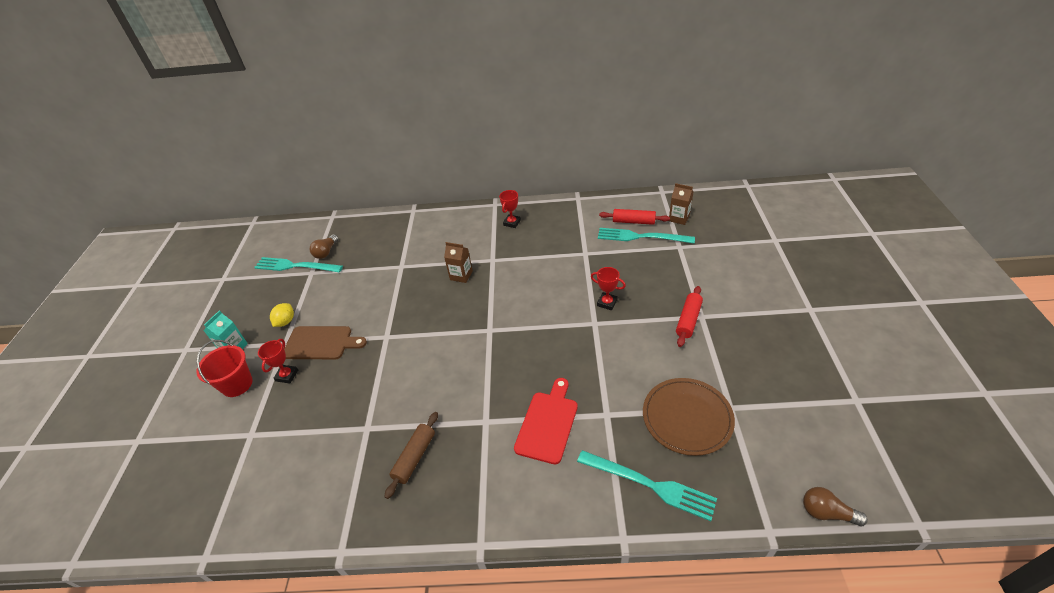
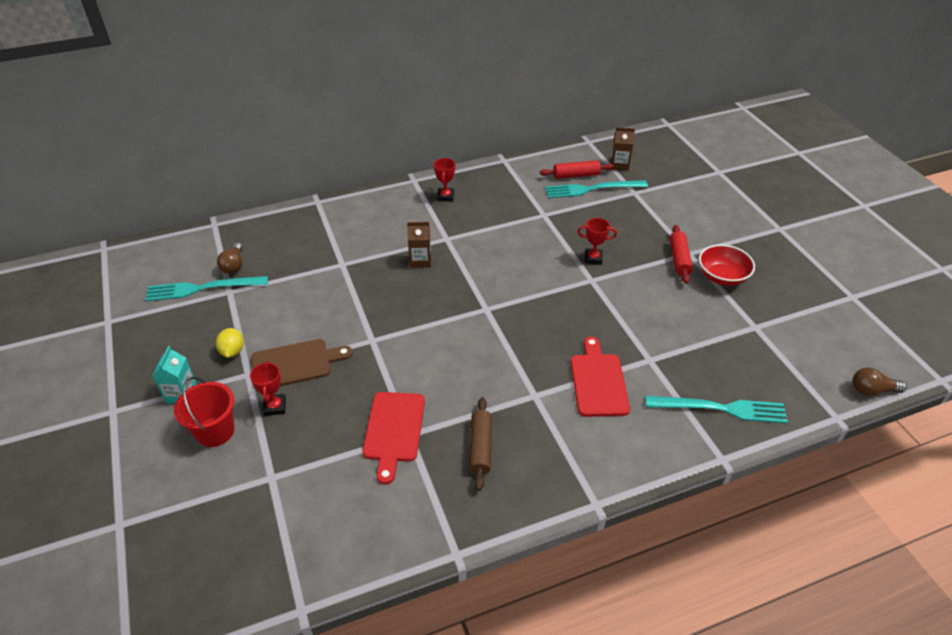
camera: 25 degrees left, 0 degrees up
brown plate [643,378,735,456] -> none
none -> red cutting board [363,392,425,485]
none -> red bowl [699,244,755,286]

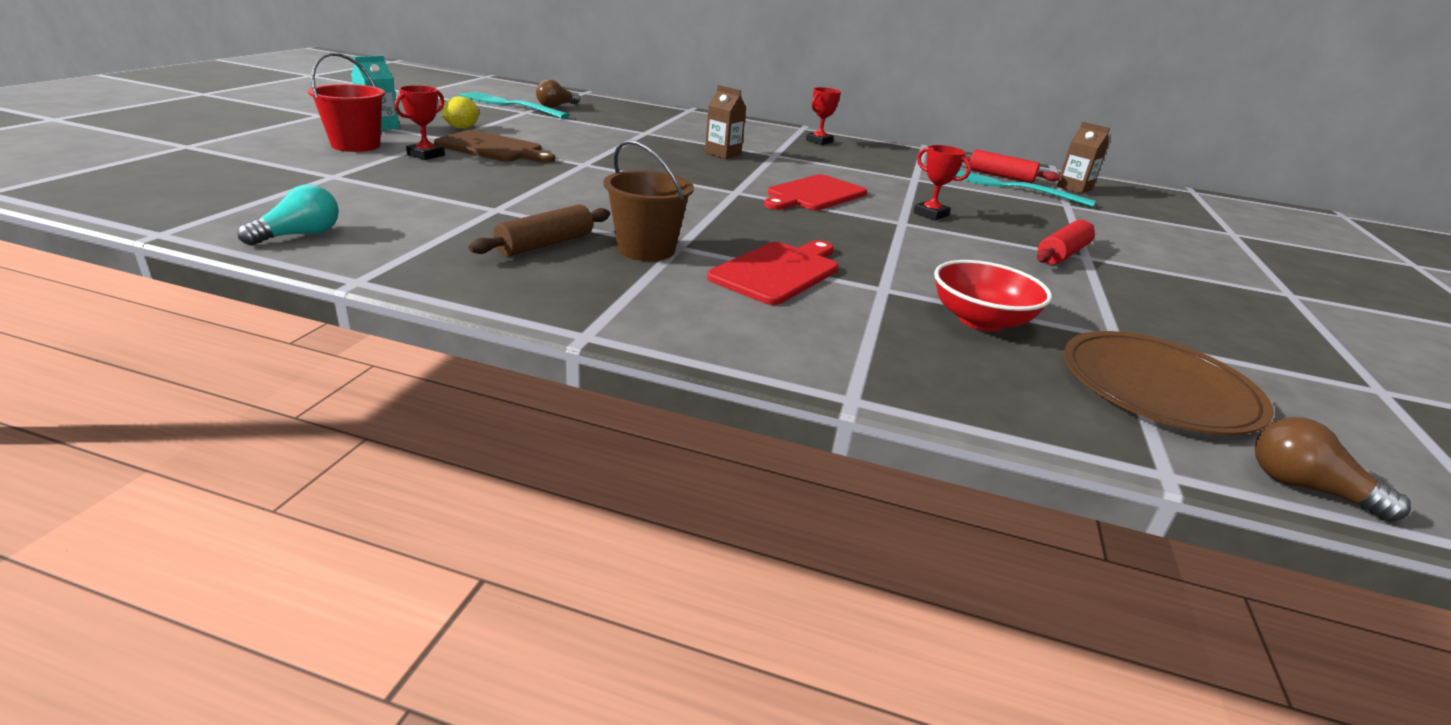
camera: 35 degrees right, 15 degrees down
red cutting board [363,392,425,485] -> red cutting board moved to [764,174,867,210]
turquoise fork [645,396,788,423] -> none
red bowl [699,244,755,286] -> red bowl moved to [934,260,1052,331]
none -> turquoise light bulb [237,184,339,246]
none -> brown bucket [603,140,694,261]
none -> brown plate [1064,331,1274,435]

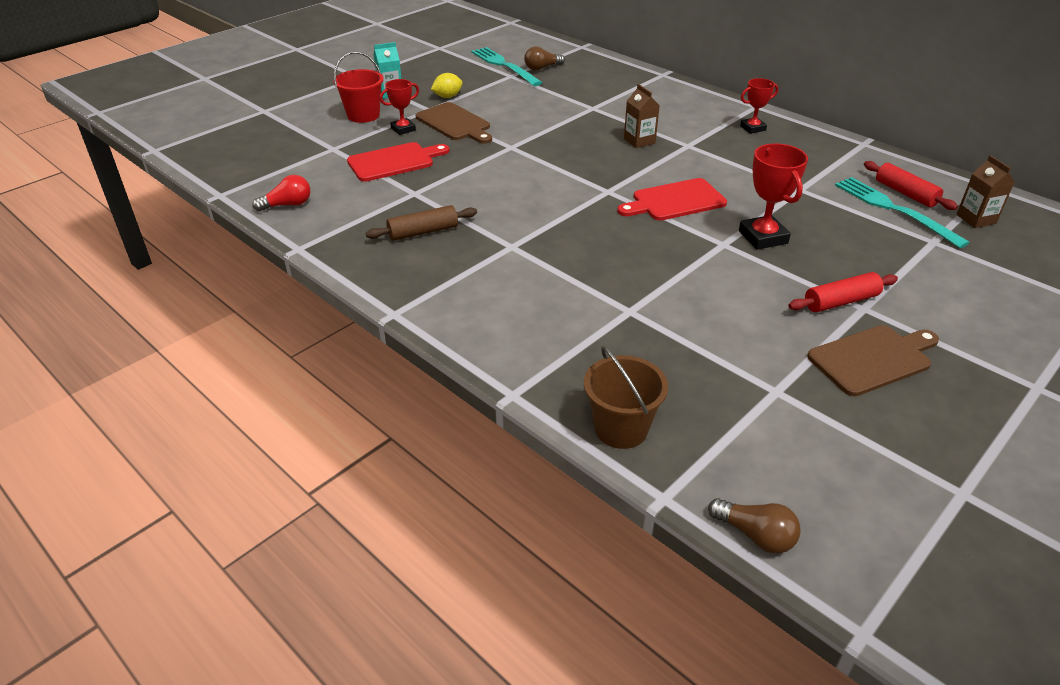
camera: 30 degrees right, 10 degrees up
turquoise light bulb [237,184,339,246] -> red light bulb [252,175,310,211]
brown bucket [603,140,694,261] -> brown bucket moved to [584,346,668,449]
red cutting board [707,240,838,305] -> red cutting board moved to [347,142,450,182]
red trophy [913,145,971,220] -> red trophy [739,144,808,250], size x1.58
red bowl [934,260,1052,331] -> none
brown plate [1064,331,1274,435] -> none
brown light bulb [1255,417,1411,522] -> brown light bulb turned 150 degrees clockwise [708,498,801,553]
none -> brown cutting board [807,325,939,396]

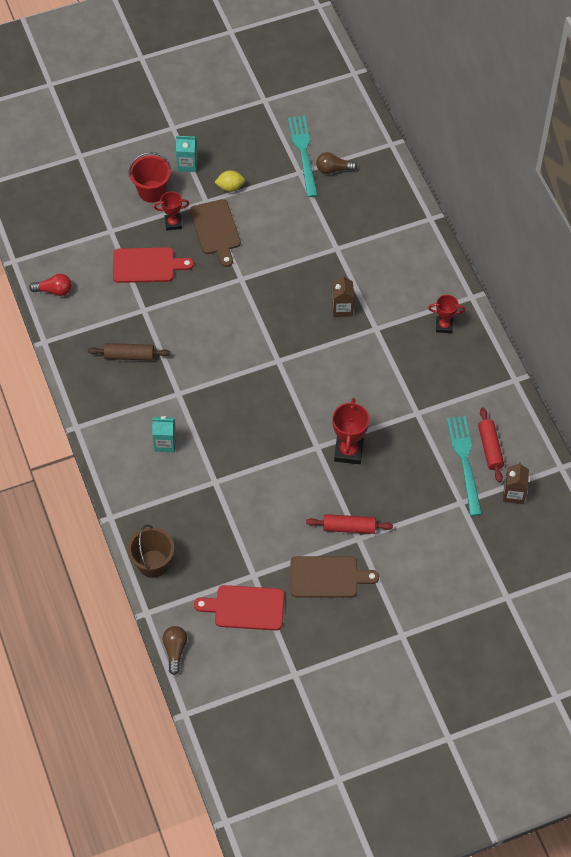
camera: 25 degrees right, 20 degrees up
red cutting board [617,178,727,221] -> red cutting board moved to [194,585,285,631]
brown light bulb [708,498,801,553] -> brown light bulb turned 150 degrees counterclockwise [162,626,187,675]
none -> turquoise carton [152,416,176,452]

